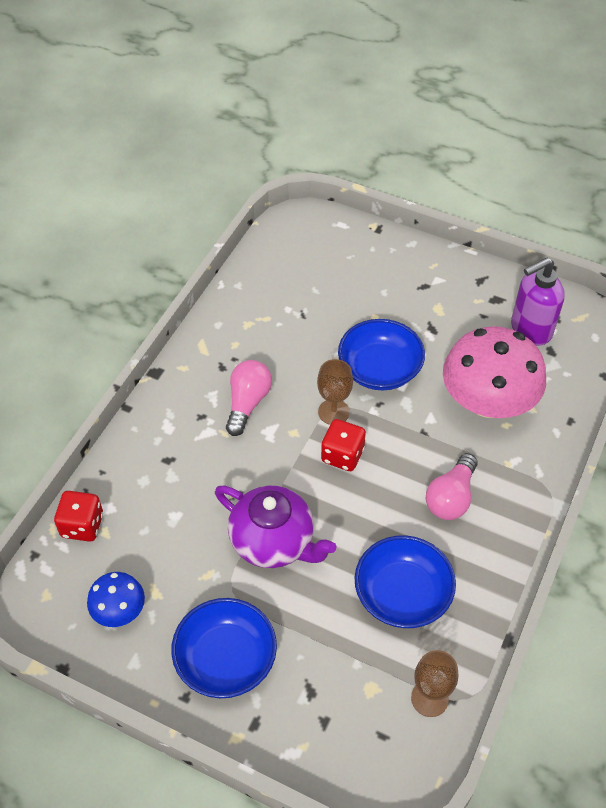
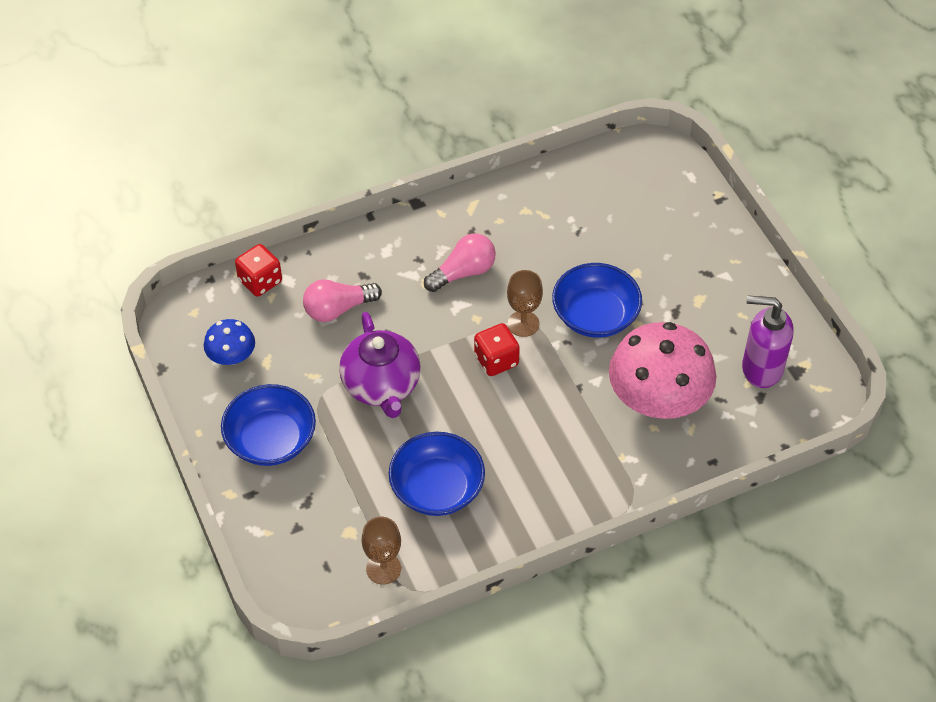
camera: 40 degrees right, 0 degrees up
pink light bulb [426,453,477,520] -> pink light bulb moved to [303,279,382,322]

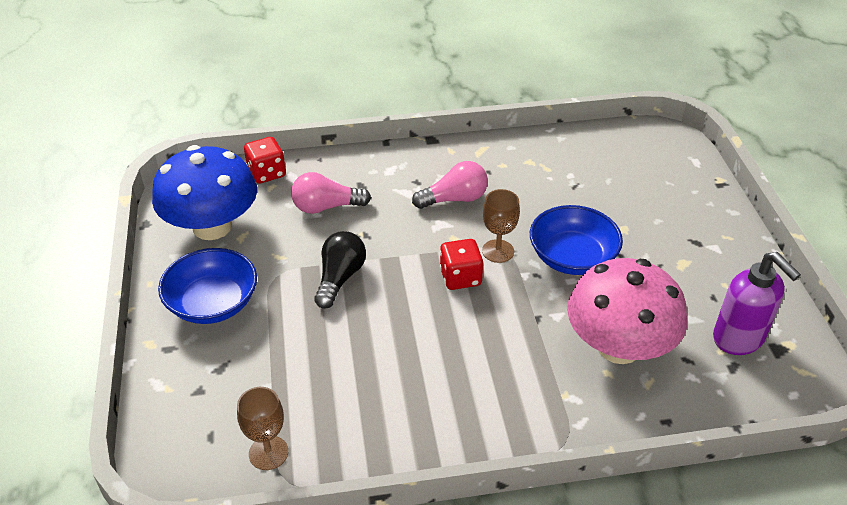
camera: 15 degrees right, 10 degrees down
blue mushroom [204,319,255,365] -> blue mushroom [152,145,257,240], size x2.02
purple teapot [339,312,421,418] -> black light bulb [314,231,366,309]
blue bowl [389,432,485,516] -> none
purple soap dispenser [742,295,793,388] -> purple soap dispenser turned 150 degrees counterclockwise [713,252,801,355]

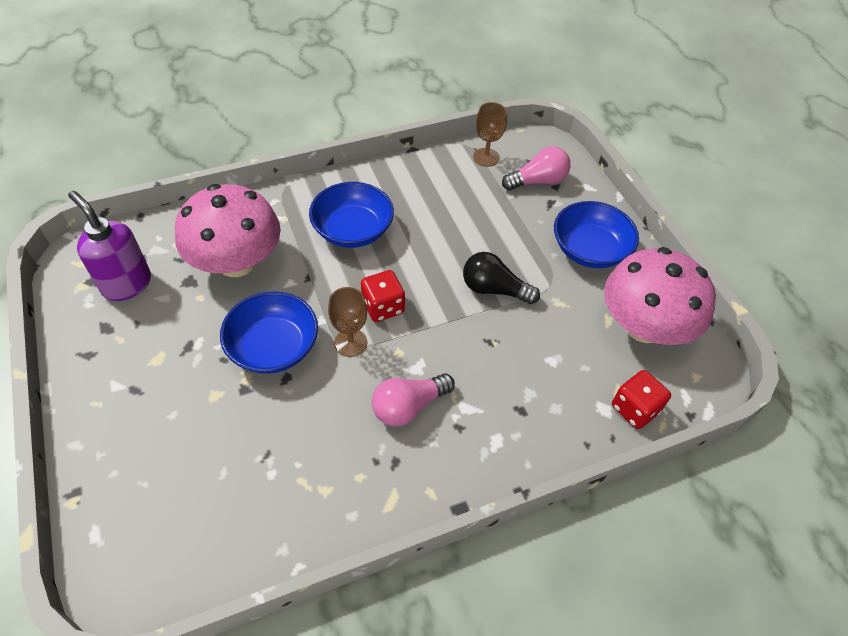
camera: 165 degrees right, 10 degrees up
blue mushroom [152,145,257,240] -> pink mushroom [604,247,716,345]
pink light bulb [291,172,371,214] -> pink light bulb moved to [502,146,570,191]
black light bulb [314,231,366,309] -> black light bulb turned 105 degrees clockwise [463,252,540,304]
none -> blue bowl [309,182,394,248]

